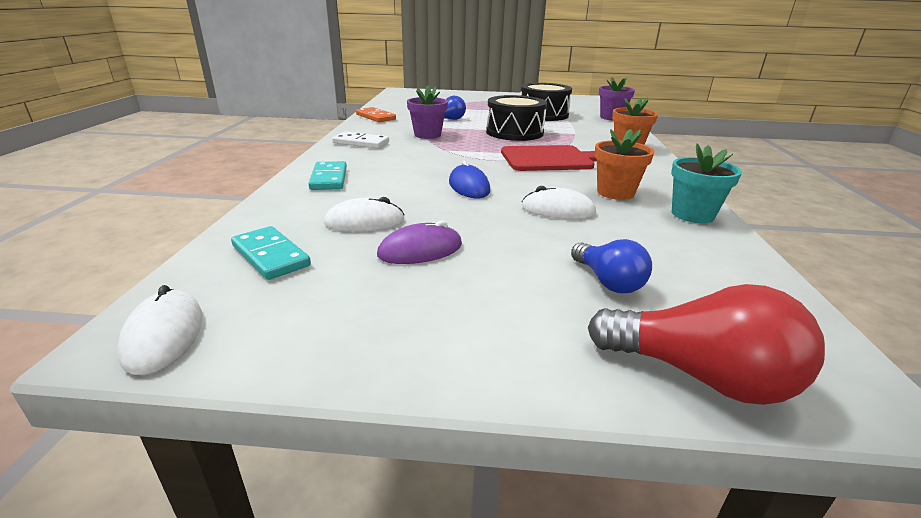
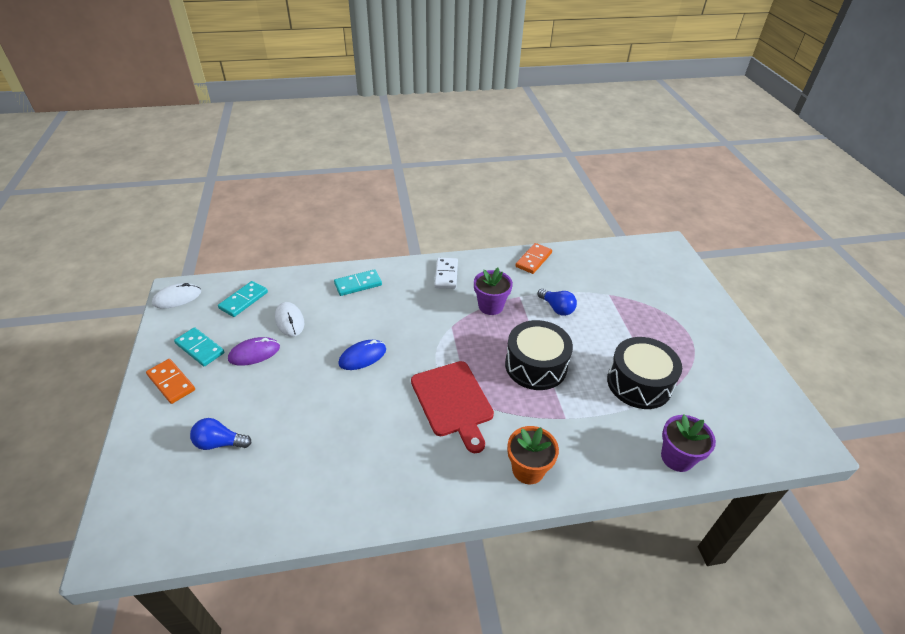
camera: 75 degrees right, 15 degrees up
purple mouse [377,220,462,264] -> purple mouse turned 75 degrees counterclockwise [228,337,280,366]
white mouse [522,186,596,219] -> none
blue light bulb [571,239,652,293] -> blue light bulb turned 45 degrees clockwise [190,418,251,450]
red light bulb [588,284,825,405] -> none
orange flower pot [594,129,655,200] -> none
turquoise flower pot [671,143,742,223] -> none
none -> orange domino [146,359,195,404]
none -> turquoise domino [174,327,224,366]

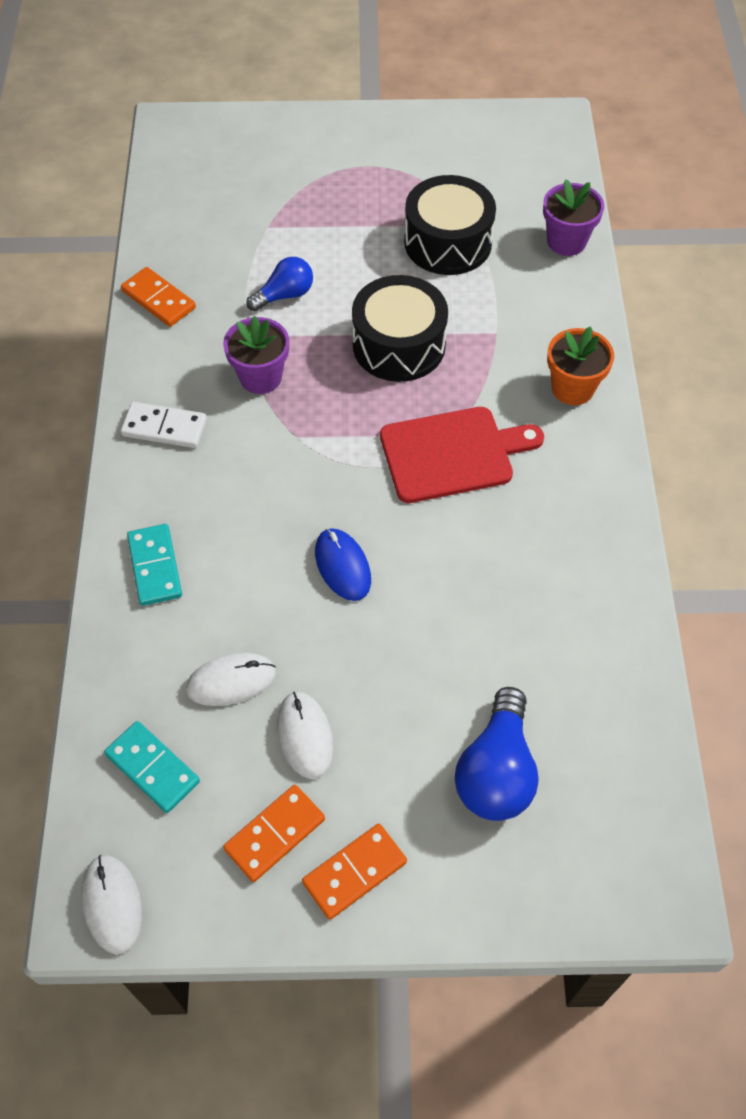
camera: 80 degrees left, 15 degrees up
turquoise domino [174,327,224,366] -> orange domino [223,785,325,882]
blue light bulb [190,418,251,450] -> blue light bulb [455,687,539,821], size x1.59
purple mouse [228,337,280,366] -> white mouse [277,692,333,779]

